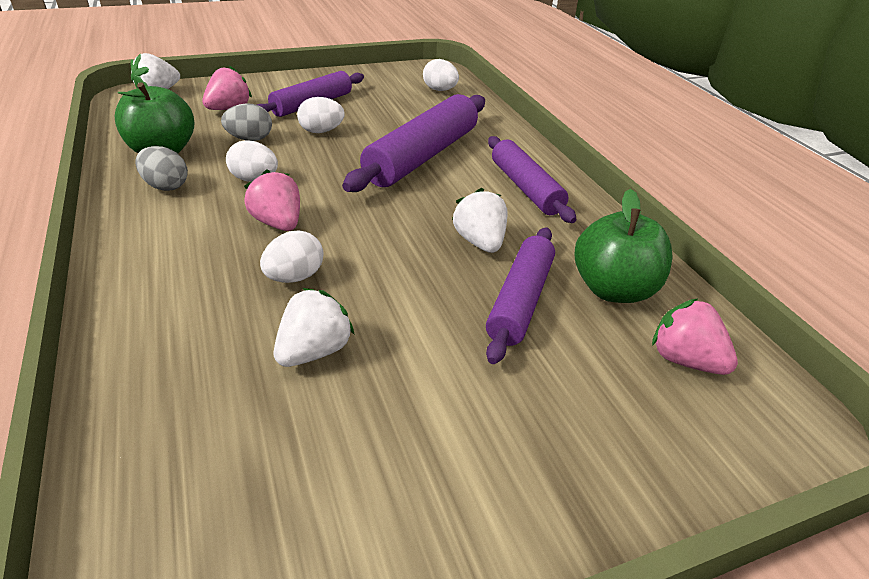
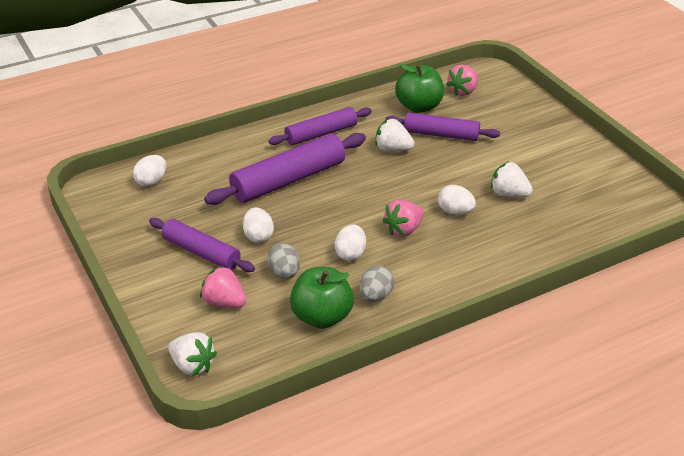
camera: 95 degrees left, 0 degrees up
purple rolling pin [342,94,485,192] -> purple rolling pin turned 60 degrees counterclockwise [204,133,366,205]
white strawberry [452,188,508,253] -> white strawberry turned 45 degrees clockwise [375,118,414,152]

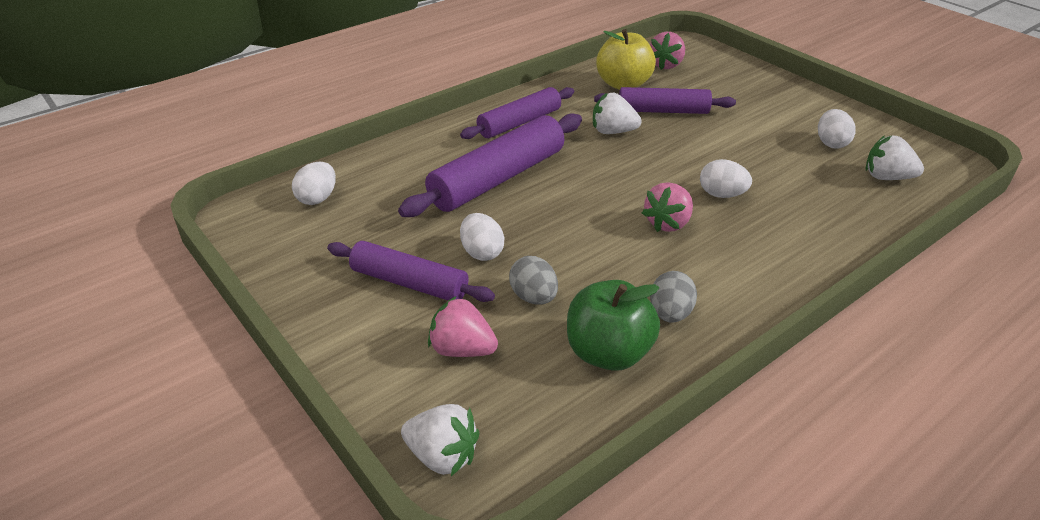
camera: 10 degrees left, 0 degrees up
white egg [335,224,366,261] -> white egg moved to [818,109,856,149]
green apple [395,64,444,113] -> yellow apple [596,29,656,90]
white strawberry [491,161,533,197] -> white strawberry moved to [866,135,924,180]

